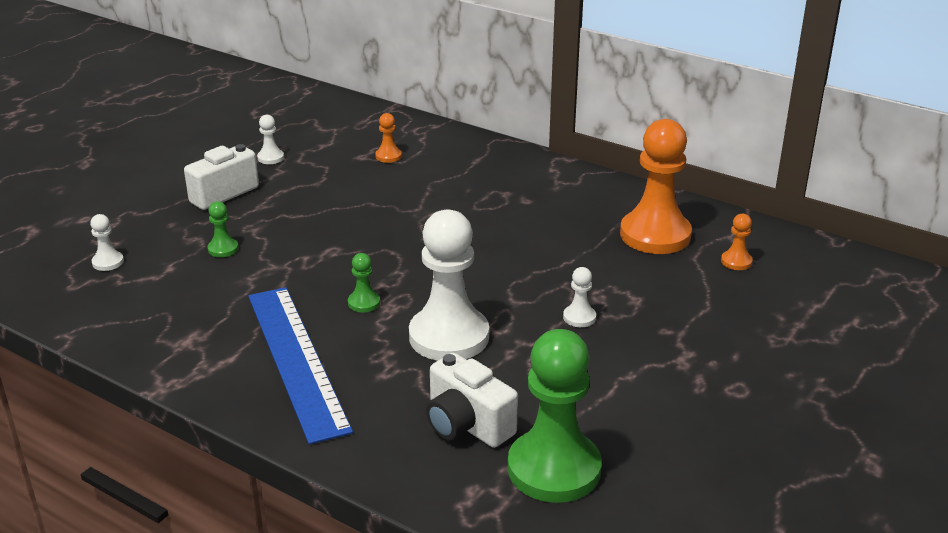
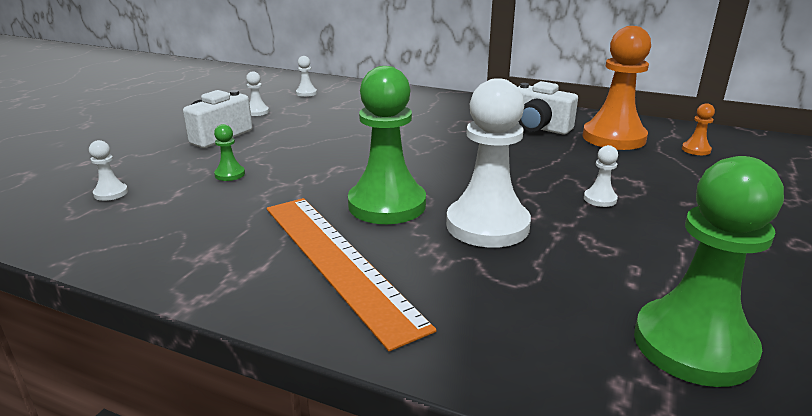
camera: 10 degrees left, 5 degrees down
blue ruler [248,287,353,445] -> orange ruler [267,198,436,351]
green pawn [348,253,380,312] -> green pawn [348,66,426,224], size x2.39
orange pawn [375,113,402,163] -> none
white camera [426,353,518,448] -> white camera moved to [518,81,578,134]
none -> white pawn [296,56,317,97]

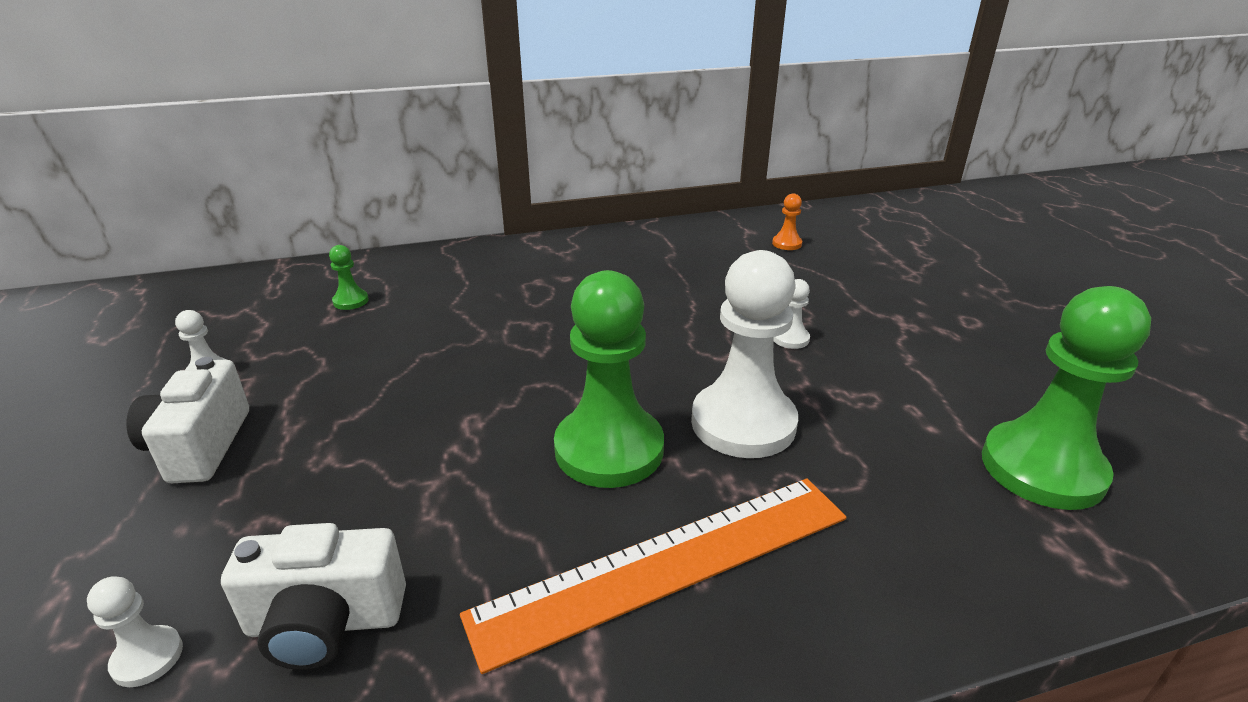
camera: 40 degrees left, 5 degrees up
green pawn [214,124,245,181] -> green pawn moved to [329,245,369,310]
orange ruler [267,198,436,351] -> orange ruler turned 45 degrees counterclockwise [460,479,847,674]
white pawn [296,56,317,97] -> none
white camera [518,81,578,134] -> white camera moved to [221,523,406,670]
orange pawn [583,26,651,150] -> none

